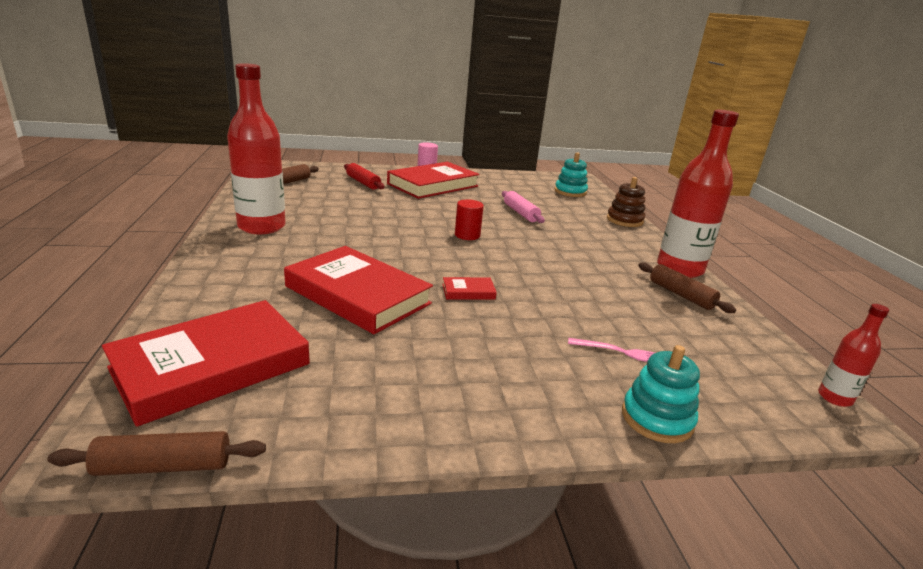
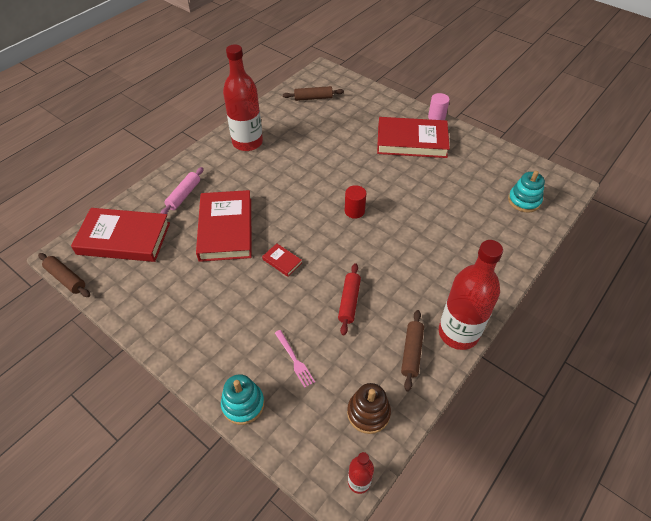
camera: 50 degrees right, 25 degrees up
red rolling pin [344,163,384,190] -> red rolling pin moved to [338,263,361,335]
pink rolling pin [502,191,545,223] -> pink rolling pin moved to [160,167,204,214]
brown stacking toy [607,177,645,227] -> brown stacking toy moved to [347,383,391,434]

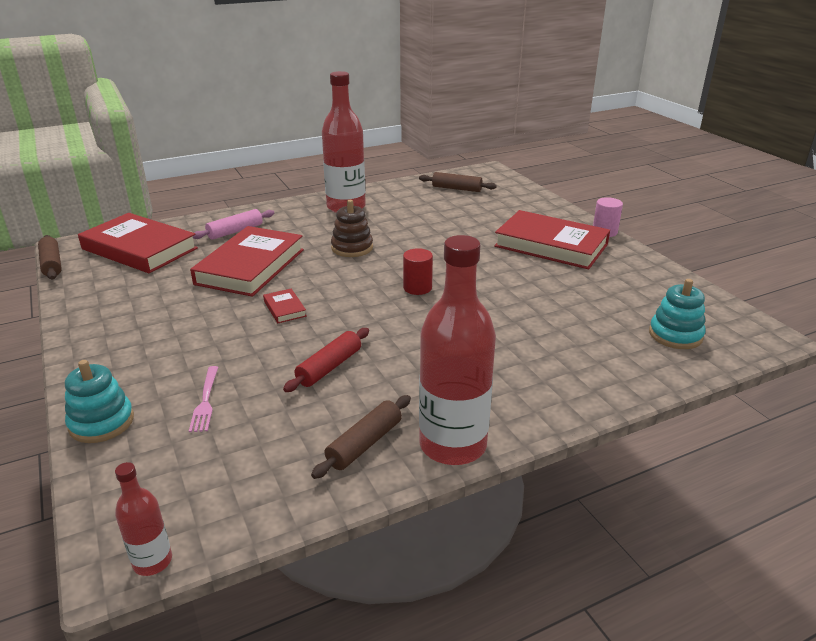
camera: 25 degrees right, 20 degrees down
brown stacking toy [347,383,391,434] -> brown stacking toy moved to [331,200,373,257]

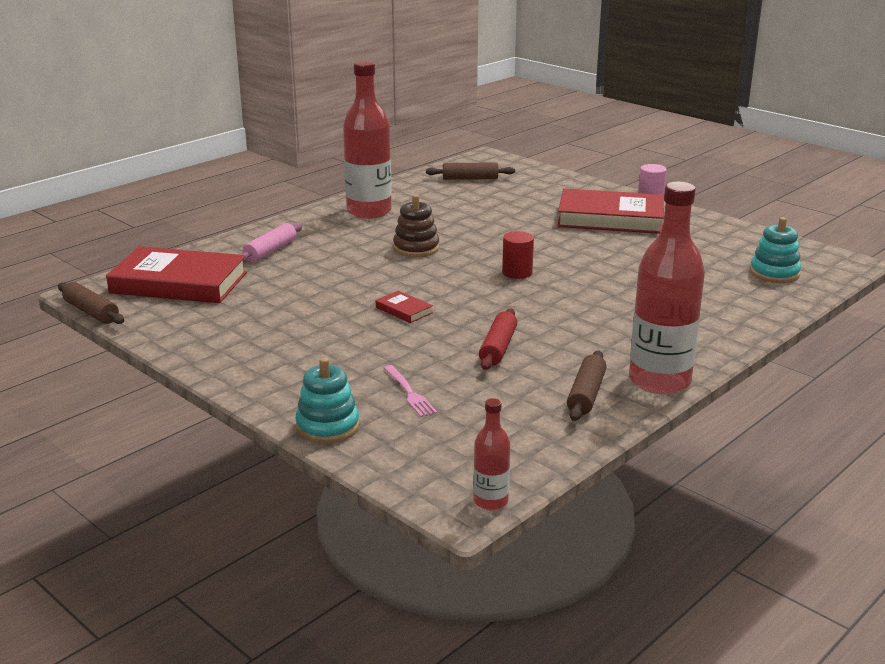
camera: 20 degrees left, 5 degrees down
red book [190,226,304,297] -> none

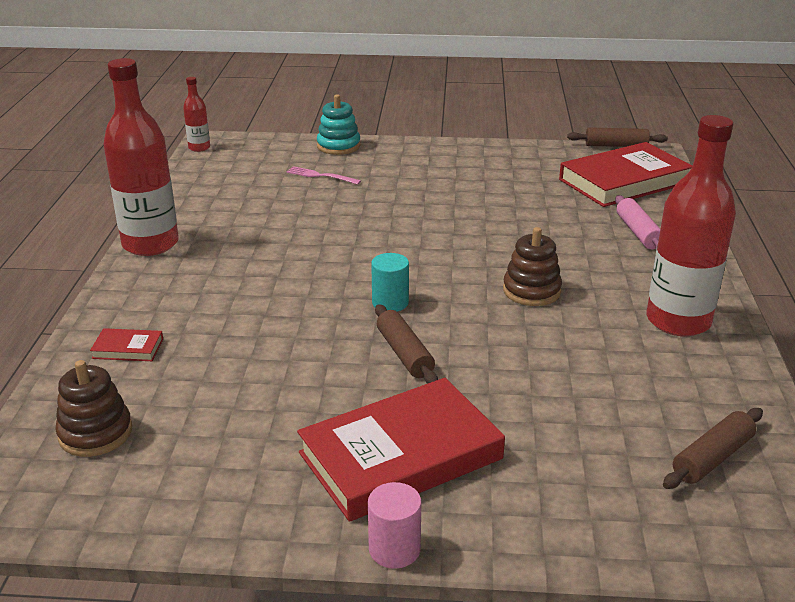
camera: 140 degrees right, 5 degrees up
red book [376,291,433,323] -> red book moved to [90,328,163,361]
red rolling pin [479,309,517,370] -> none
red cylinder [502,231,534,279] -> turquoise cylinder [371,253,409,312]
brown rolling pin [567,351,607,421] -> brown rolling pin moved to [375,304,438,384]
turquoise stacking toy [750,217,801,283] -> brown stacking toy [55,360,132,457]

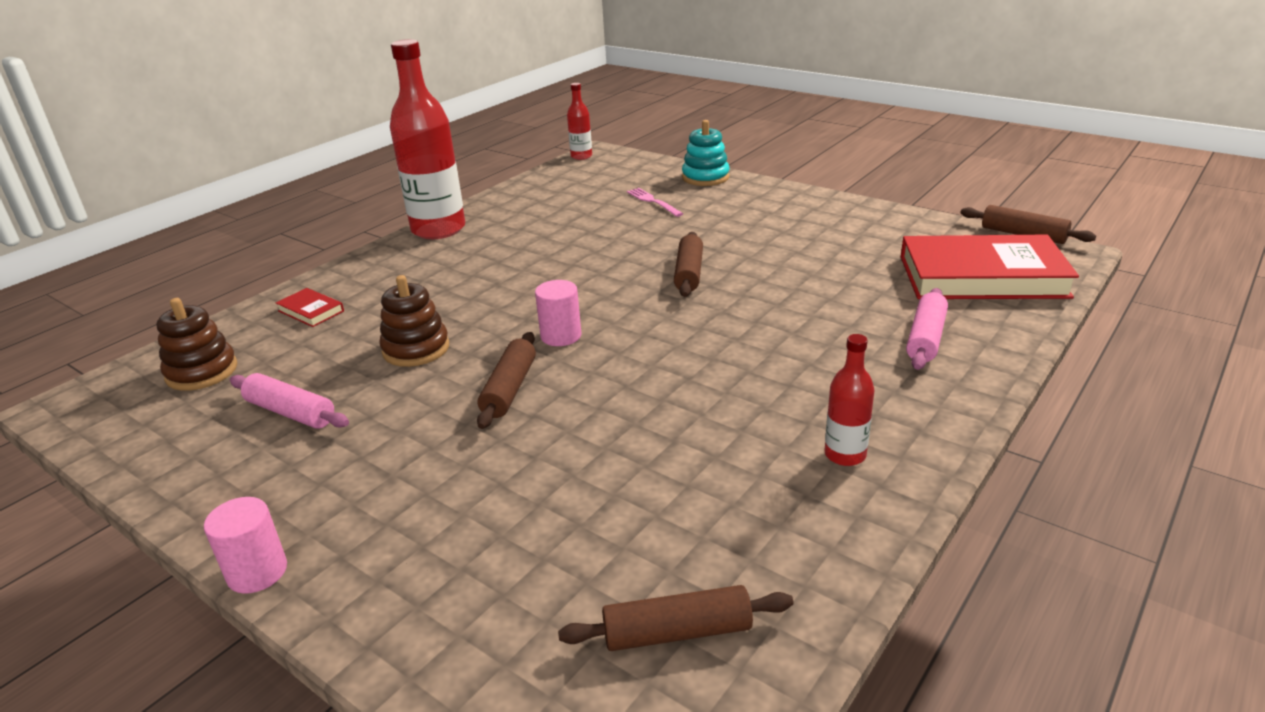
camera: 35 degrees right, 0 degrees up
red book [297,378,505,522] -> none
turquoise cylinder [371,253,409,312] -> pink cylinder [535,280,582,346]
brown stacking toy [503,227,562,306] -> brown stacking toy moved to [379,275,449,367]
red bottle [647,115,736,336] -> red bottle [825,334,875,466], size x0.47
none -> pink rolling pin [230,373,349,429]
none -> brown rolling pin [674,232,703,297]

